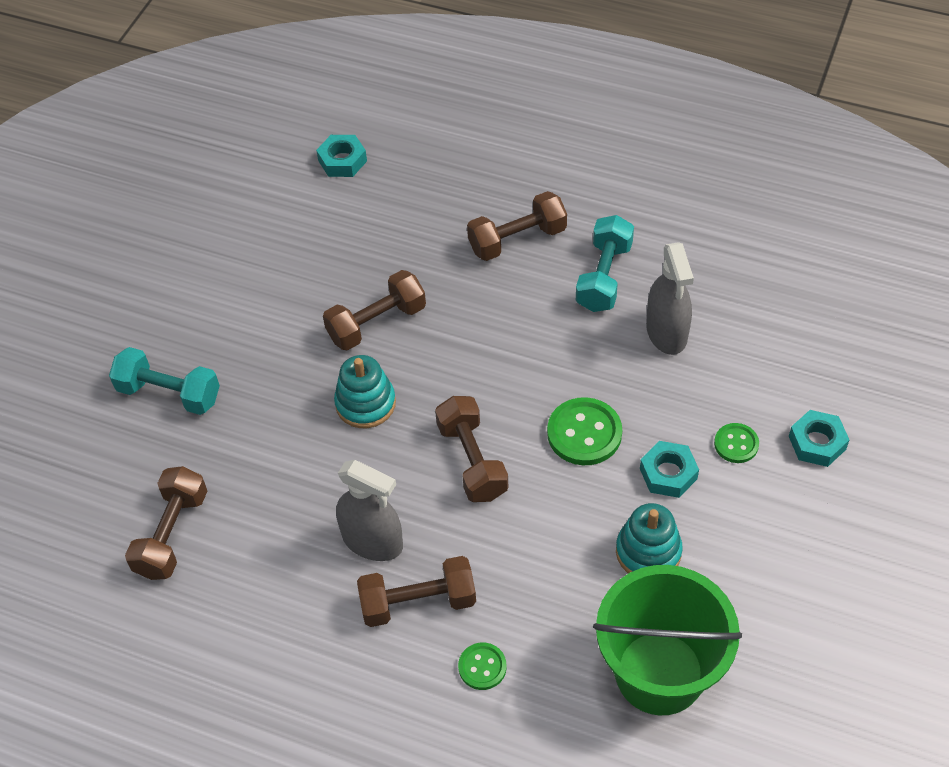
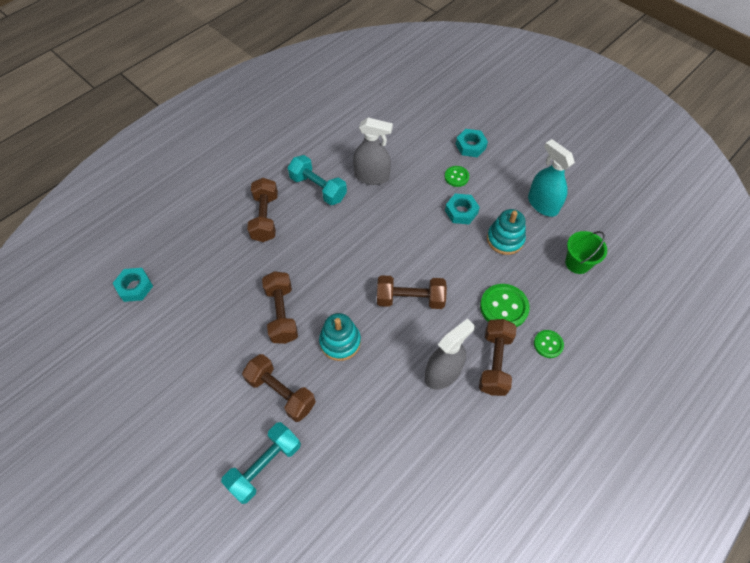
camera: 70 degrees left, 5 degrees up
brown dumbbell [125,466,207,580] -> brown dumbbell moved to [242,354,316,422]
green button [547,397,622,465] -> green button moved to [480,284,530,327]
green bucket [593,565,742,715] -> green bucket [565,231,607,274], size x0.51
none -> turquoise spray bottle [528,139,575,217]

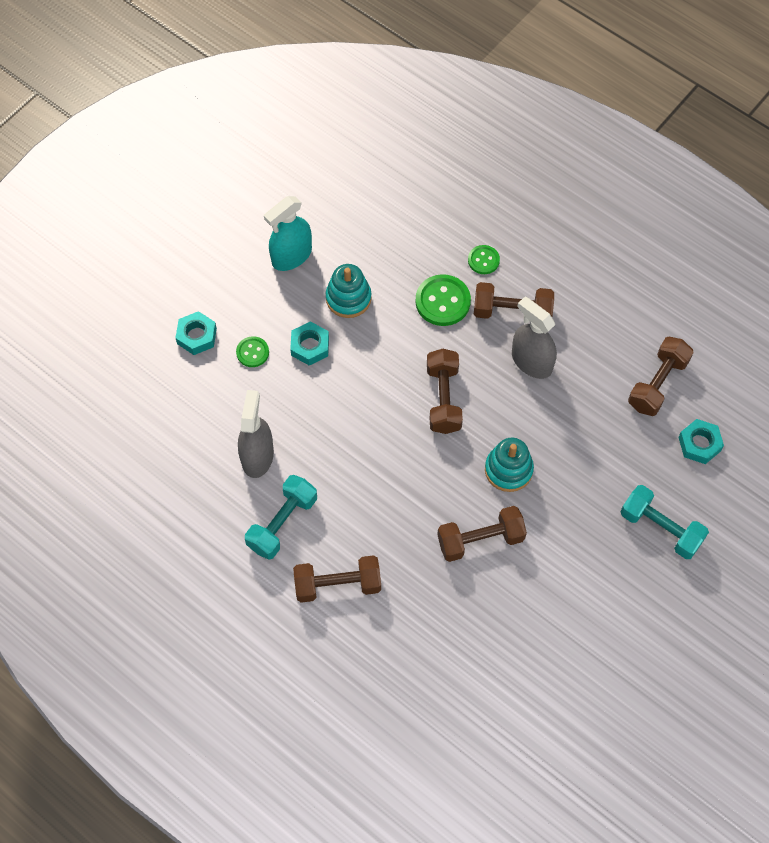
camera: 95 degrees left, 5 degrees up
turquoise nut [113,268,153,302] -> turquoise nut moved to [678,419,724,464]
brown dumbbell [242,354,316,422] -> brown dumbbell moved to [628,337,694,416]
green bucket [565,231,607,274] -> none

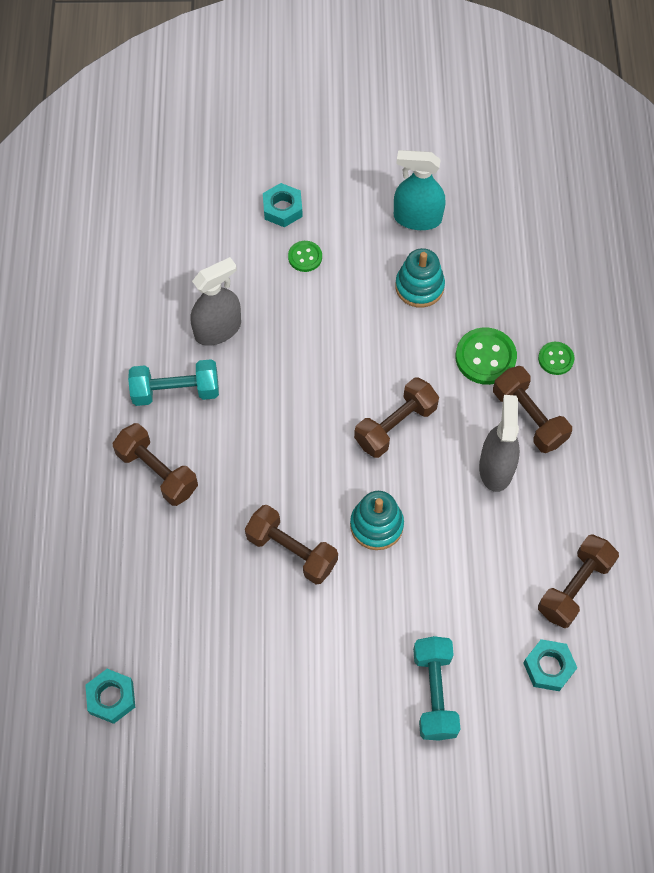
camera: 50 degrees right, 0 degrees up
turquoise nut [290,321,329,366] -> turquoise nut moved to [85,669,135,724]
brown dumbbell [628,337,694,416] -> brown dumbbell turned 45 degrees counterclockwise [538,534,619,628]

